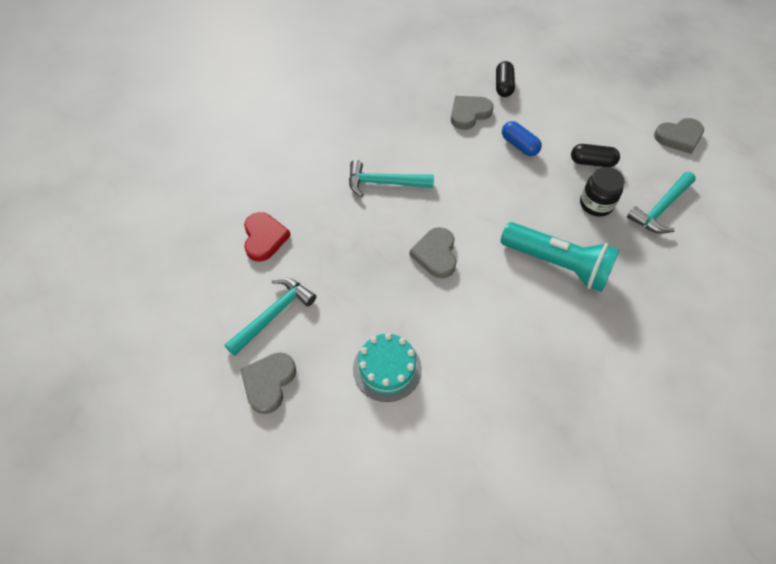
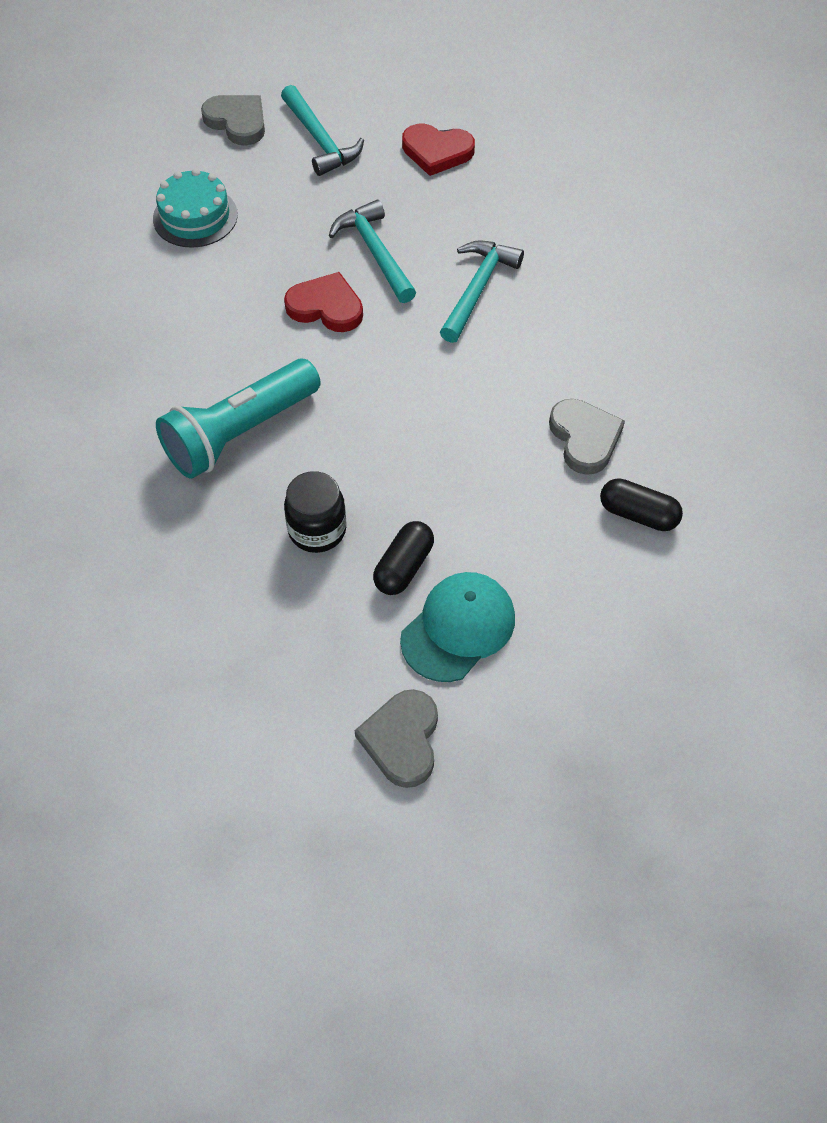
camera: 110 degrees right, 0 degrees up
grey heart [409,227,457,278] -> red heart [284,272,363,332]
blue capsule [502,121,542,156] -> none
turquoise hammer [627,172,696,234] -> turquoise hammer moved to [329,200,416,303]
none -> turquoise cap [400,572,515,682]

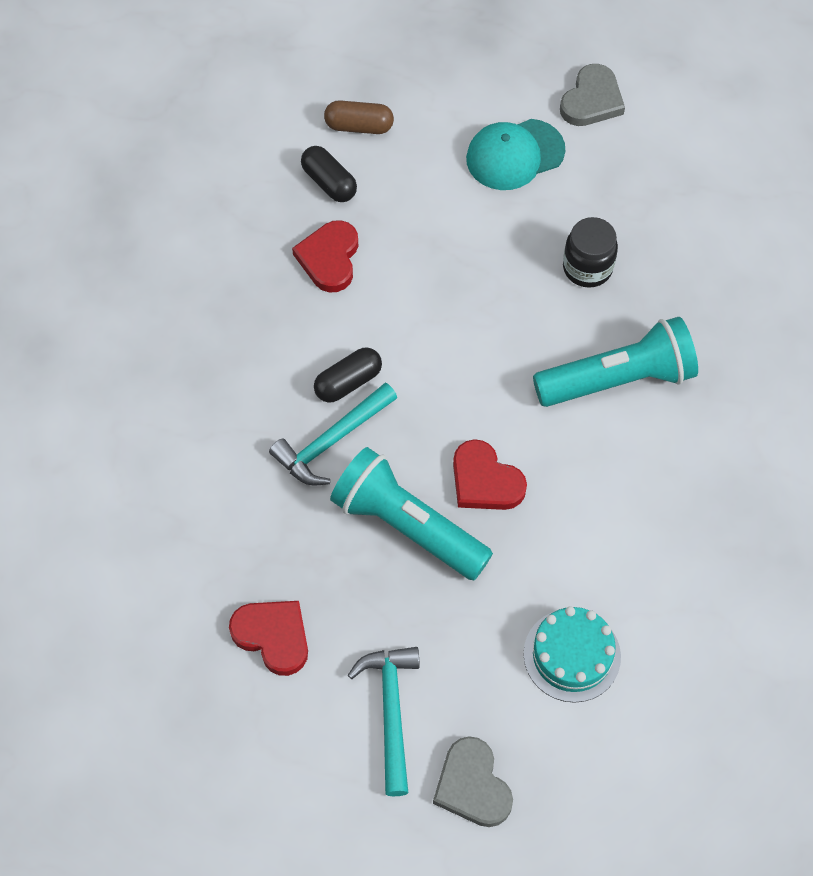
camera: 155 degrees left, 5 degrees up
turquoise hammer [329,200,416,303] -> turquoise flashlight [330,447,493,580]
black capsule [373,521,434,595] -> black capsule moved to [314,347,382,403]
grey heart [549,399,625,475] -> red heart [292,220,358,292]
none -> brown capsule [324,100,394,134]

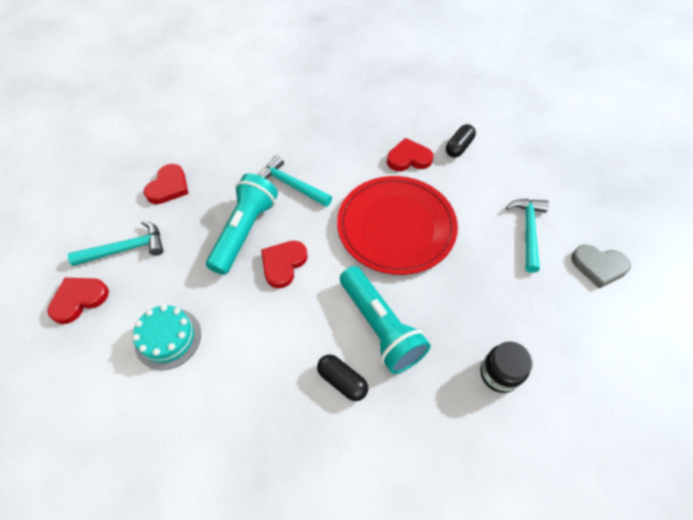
camera: 75 degrees right, 5 degrees down
black capsule [314,347,382,403] -> black capsule moved to [317,355,368,401]
brown capsule [324,100,394,134] -> none
grey heart [433,737,513,827] -> red heart [47,278,109,324]
turquoise cap [466,119,565,190] -> turquoise hammer [506,199,549,273]
black jar [563,217,618,288] -> black jar moved to [480,341,532,393]
none -> red plate [337,176,458,275]

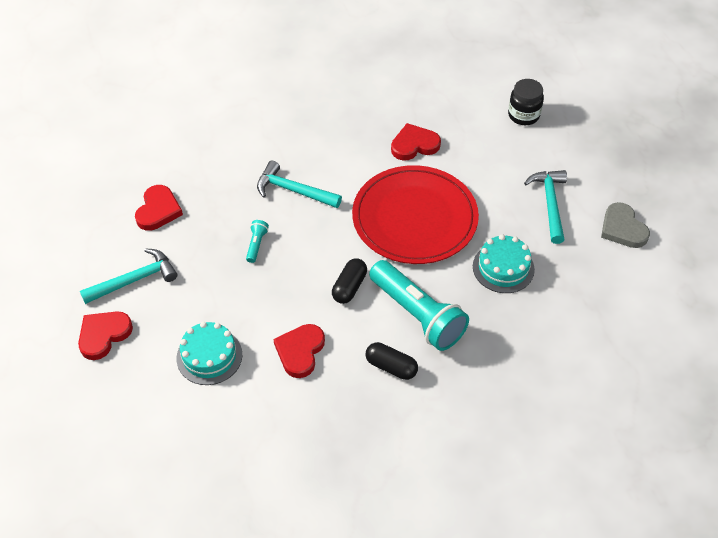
camera: 10 degrees left, 5 degrees down
turquoise flashlight [206,174,278,275] -> turquoise flashlight [246,220,269,263], size x0.41
red heart [261,241,308,288] -> red heart moved to [273,324,325,378]
black capsule [446,124,476,158] -> black capsule moved to [332,258,367,304]
black jar [480,341,532,393] -> black jar moved to [508,79,544,125]
grey heart [571,245,631,289] -> grey heart turned 60 degrees clockwise [601,202,650,248]
none -> turquoise cake [473,234,535,293]

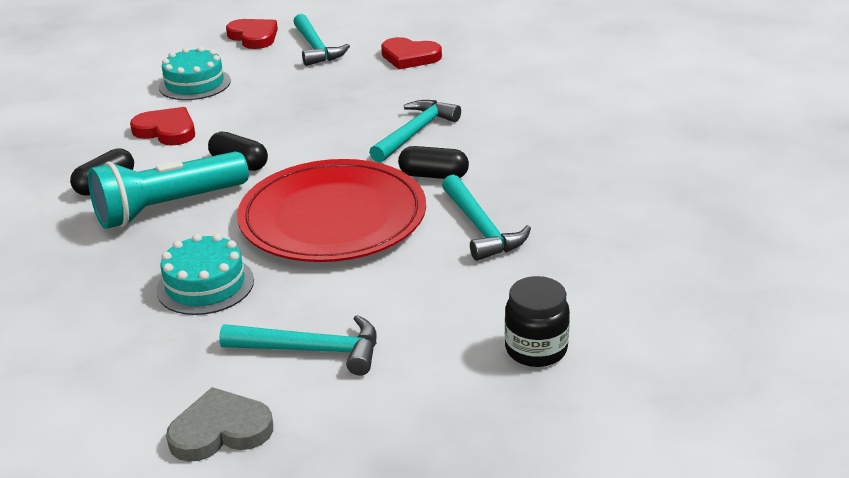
camera: 100 degrees right, 20 degrees down
turquoise flashlight [246,220,269,263] -> none
red heart [391,123,441,161] -> turquoise hammer [442,174,531,261]
none -> black capsule [398,146,469,179]

